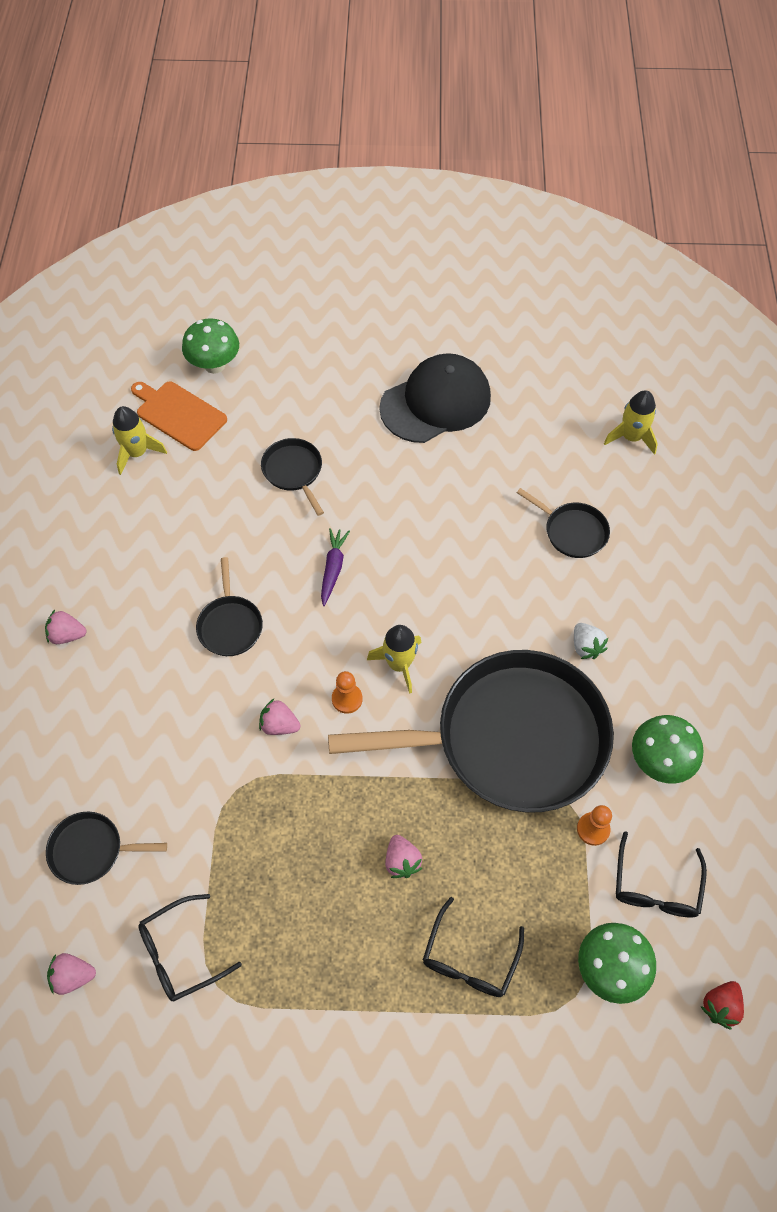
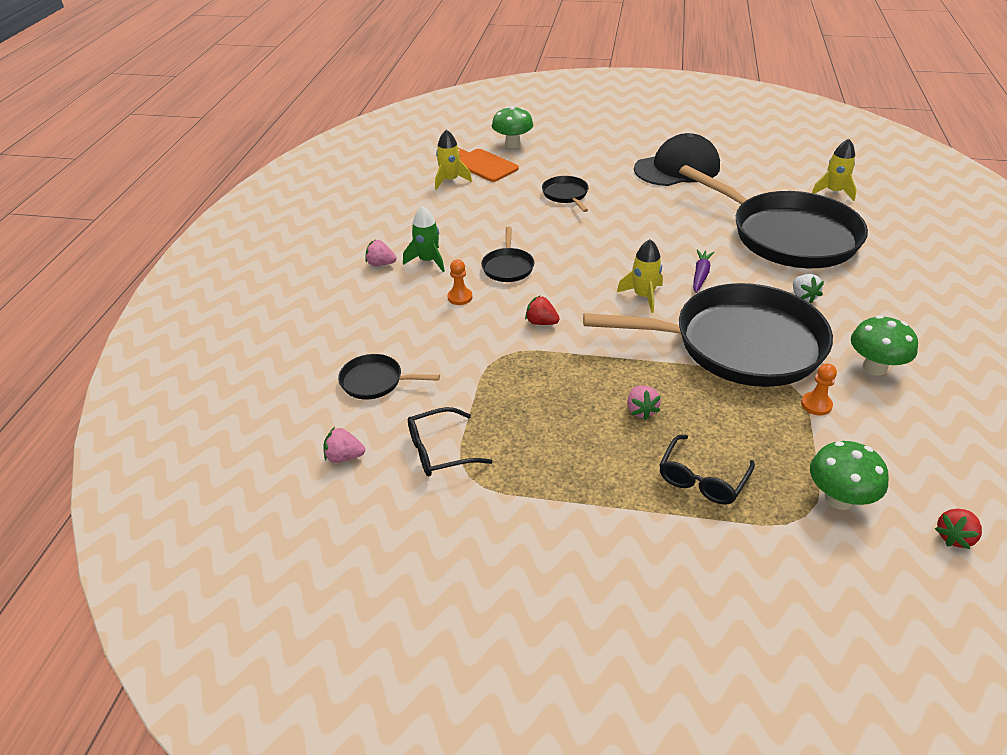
camera: 10 degrees right, 20 degrees down
pink strawberry [259,699,300,735] -> red strawberry [525,296,560,325]
purple carrot [321,528,350,606] -> purple carrot moved to [693,249,714,293]
orange pawn [332,671,363,714] -> orange pawn moved to [448,259,472,305]
black pan [517,488,610,558] -> black pan [679,165,868,268], size x2.44
black glasses [616,831,707,918] -> none
none -> green rocket [403,206,445,272]

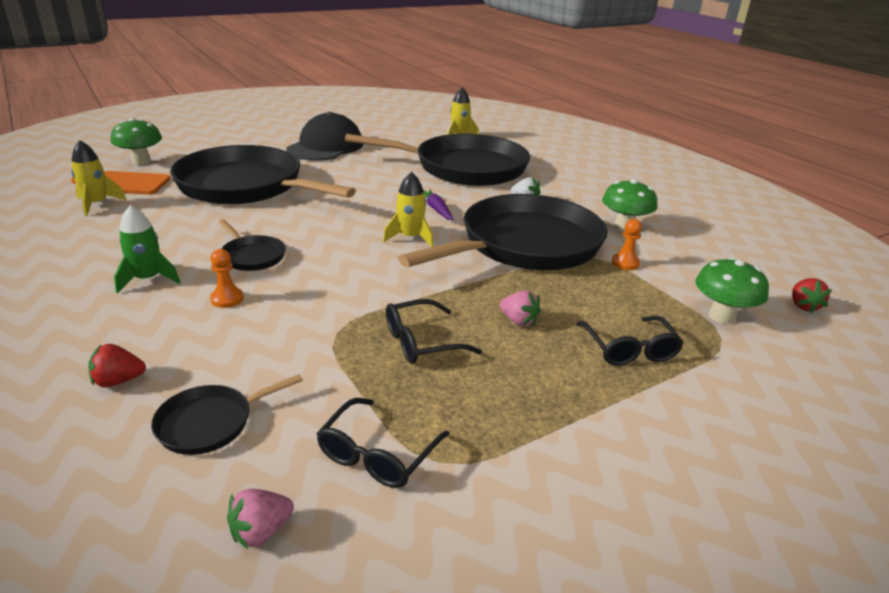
camera: 45 degrees left, 10 degrees down
pink strawberry [365,240,397,266] -> none
red strawberry [525,296,560,325] -> red strawberry moved to [88,344,146,387]
black pan [542,176,589,212] -> black pan [170,145,356,204], size x2.44
none -> black glasses [386,299,482,364]

